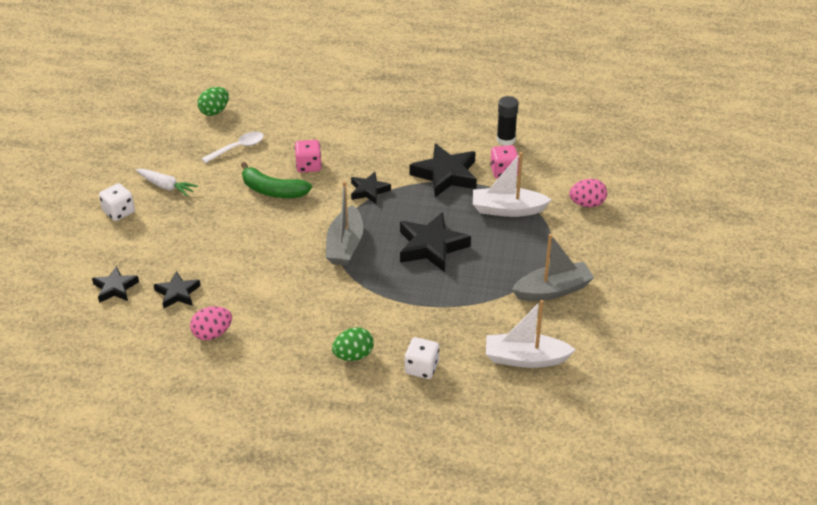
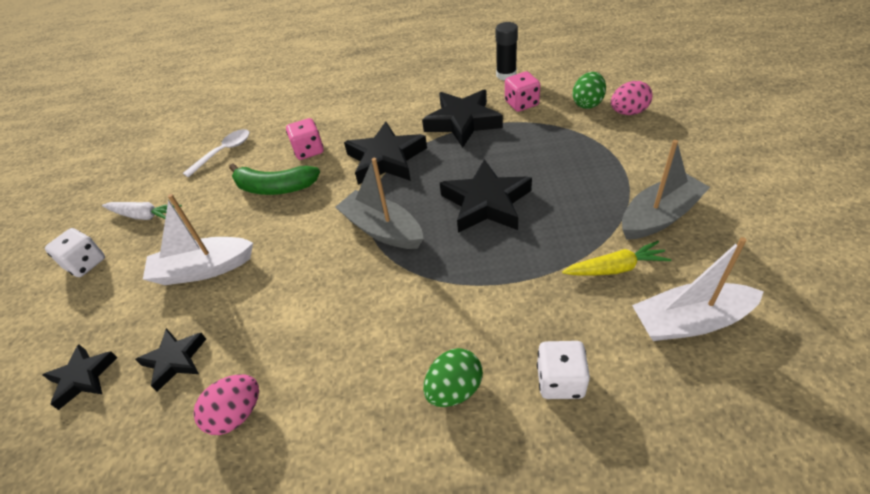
camera: 10 degrees left, 5 degrees up
green egg [197,87,229,116] -> green egg moved to [572,72,606,109]
grey boat [326,181,363,266] -> grey boat turned 135 degrees clockwise [336,158,424,249]
black star [351,172,391,204] -> black star [344,122,427,185], size x1.69
white boat [473,152,552,217] -> white boat moved to [143,194,253,285]
none -> yellow carrot [562,241,671,276]

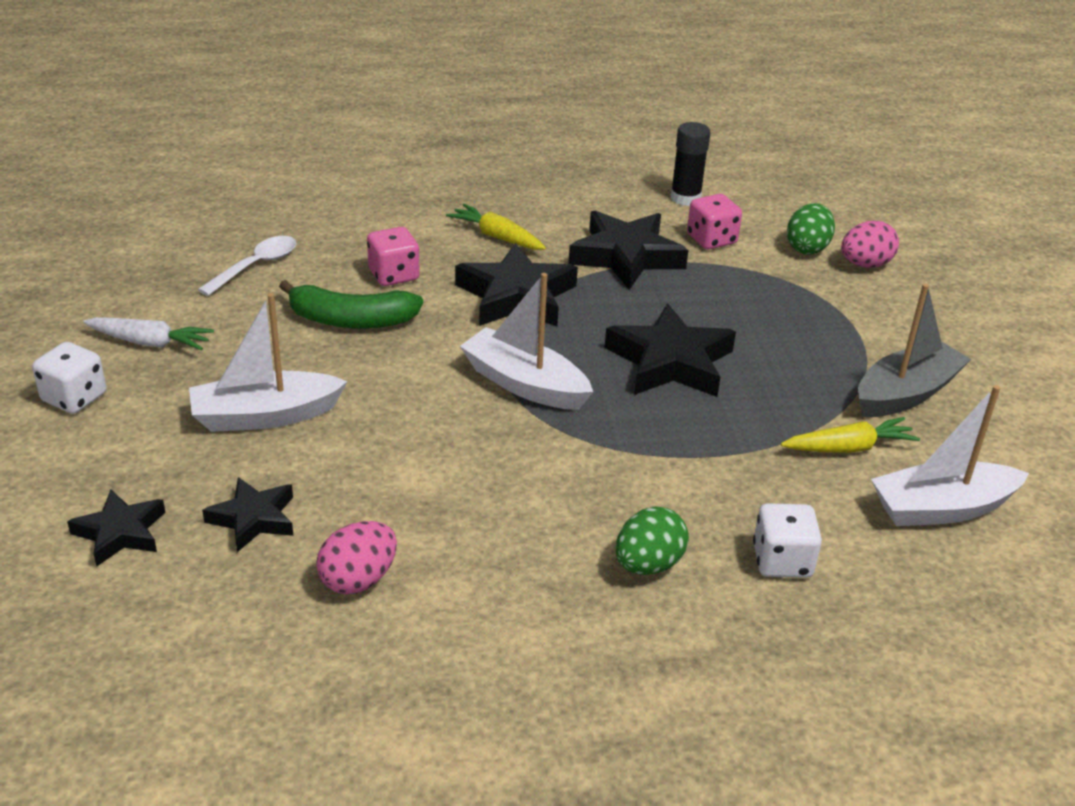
camera: 10 degrees left, 10 degrees down
grey boat [336,158,424,249] -> white boat [460,273,593,410]
none -> yellow carrot [446,204,546,250]

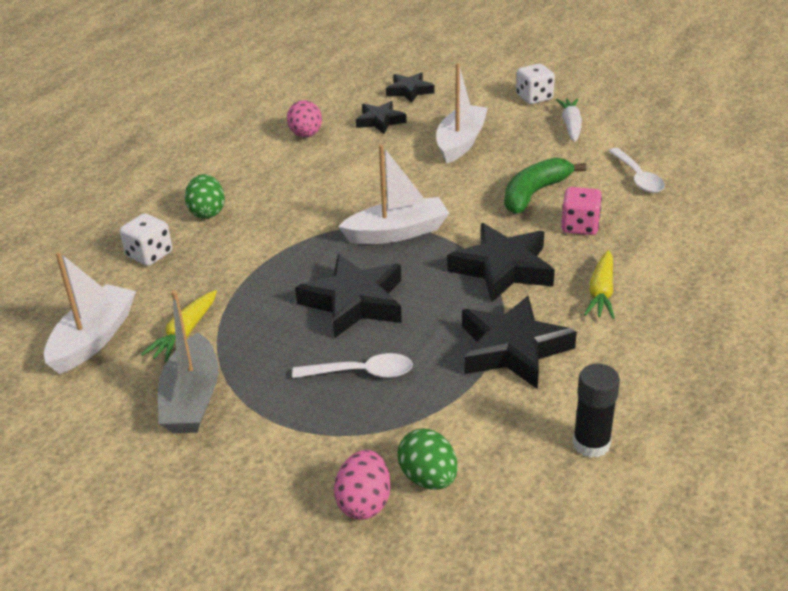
camera: 130 degrees right, 0 degrees up
white carrot [83,317,214,350] -> white carrot turned 135 degrees clockwise [556,98,582,142]
yellow carrot [446,204,546,250] -> yellow carrot turned 120 degrees clockwise [584,250,615,319]
pink dice [687,194,742,249] -> none
none -> white spoon [292,353,413,378]

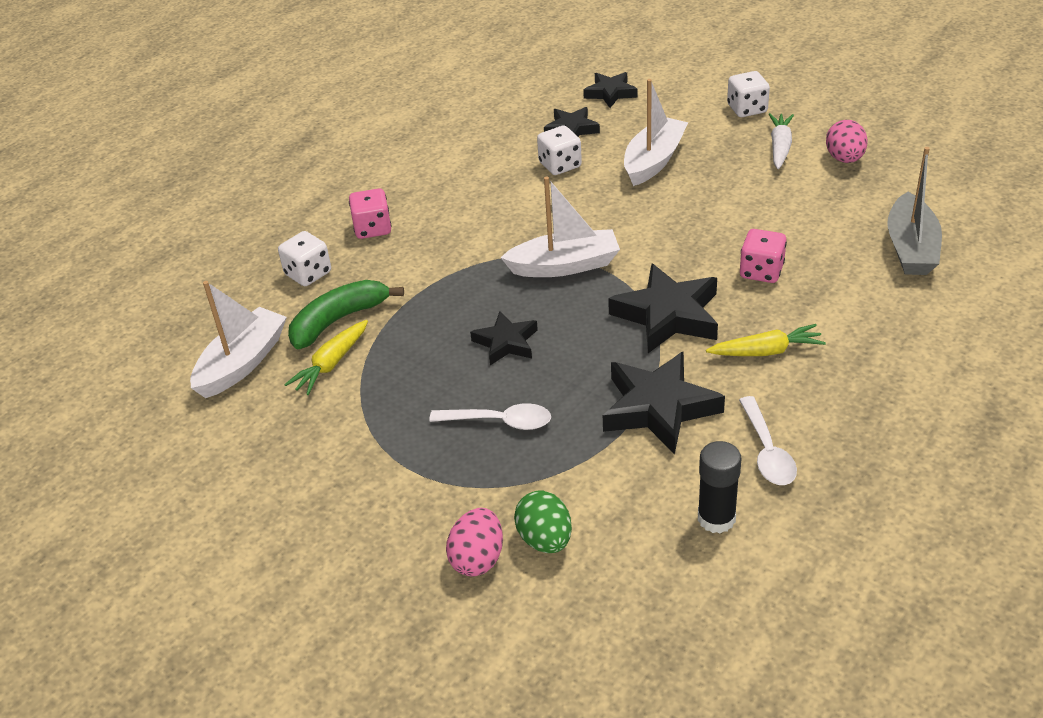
camera: 10 degrees right, 5 degrees up
grey boat [158,290,218,434] -> grey boat moved to [887,147,942,275]
green egg [185,174,225,219] -> pink dice [349,188,391,239]
pink egg [287,100,322,137] -> pink egg moved to [826,120,868,163]
black star [295,254,402,338] -> black star [470,311,538,365], size x0.59
green banana [504,157,586,214] -> green banana moved to [288,280,404,349]
yellow carrot [584,250,615,319] -> yellow carrot turned 120 degrees counterclockwise [706,324,826,356]
white spoon [609,148,665,193] -> white spoon moved to [739,396,797,485]
none -> white dice [537,125,582,175]

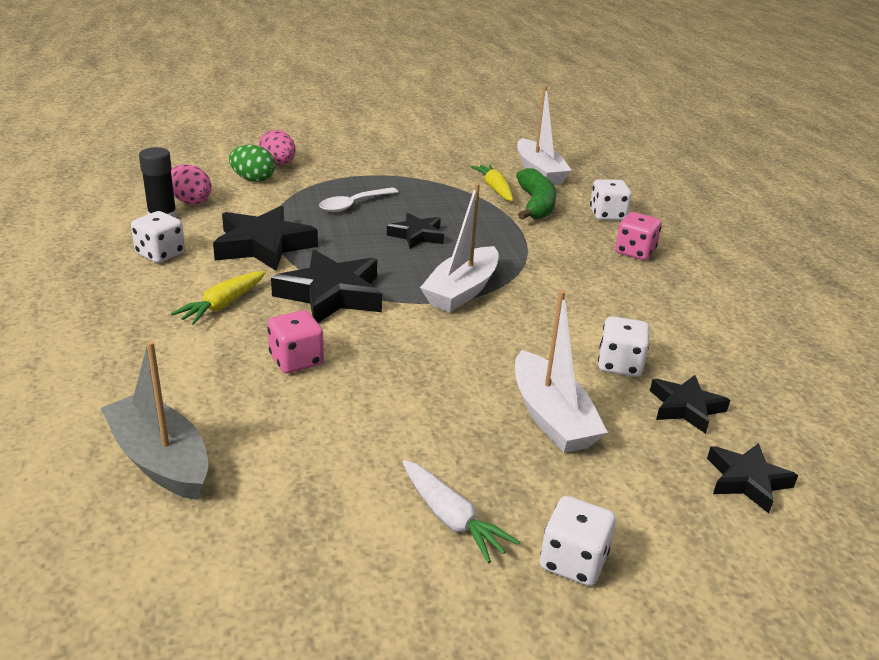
camera: 125 degrees right, 10 degrees down
white spoon [739,396,797,485] -> white dice [131,211,185,263]
pink egg [826,120,868,163] -> pink egg moved to [171,164,212,205]

